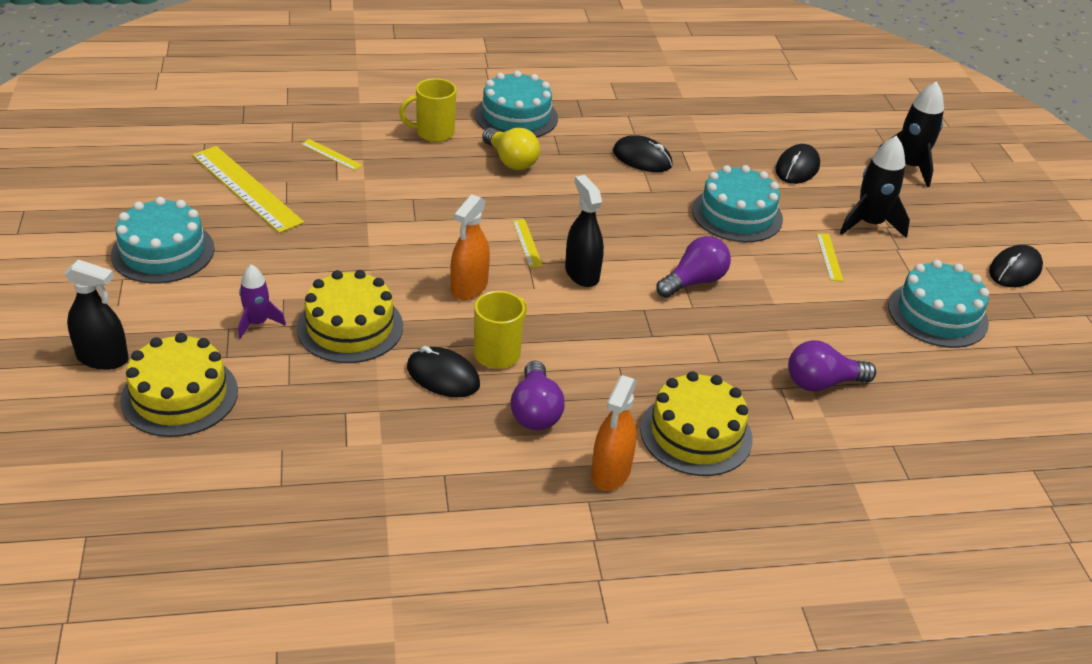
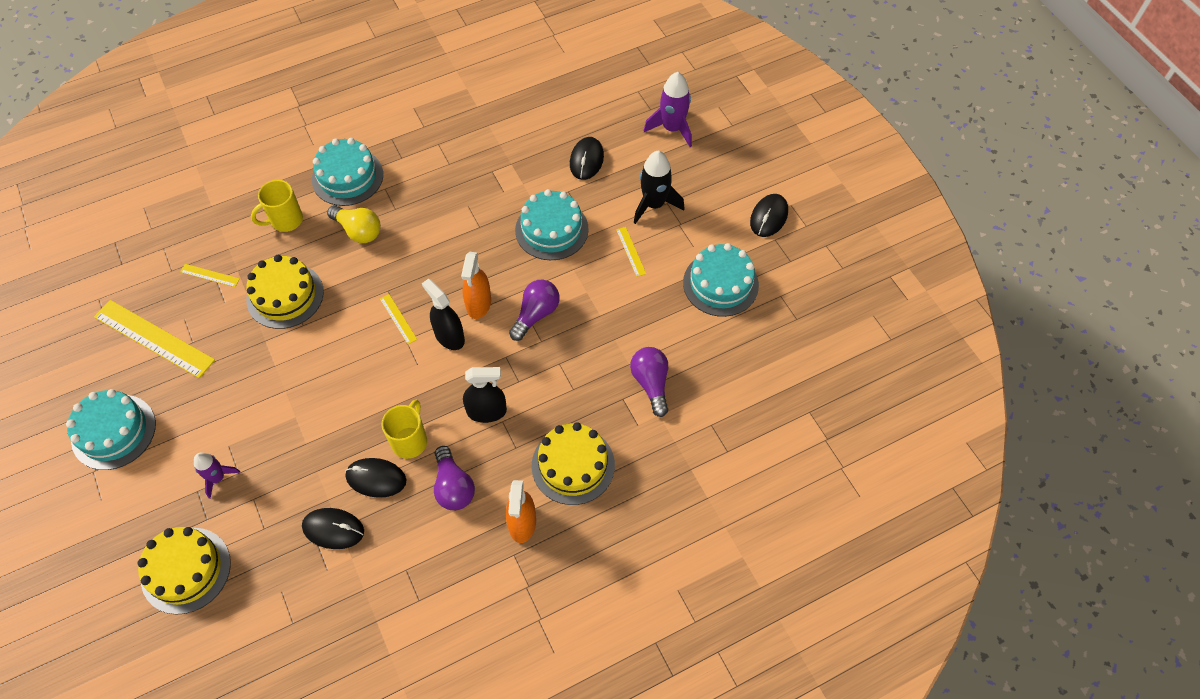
camera: 15 degrees left, 20 degrees up
black spray bottle [64,260,129,370] -> black spray bottle moved to [463,367,507,423]
yellow cake [297,270,403,363] -> yellow cake moved to [246,255,324,329]
orange spray bottle [451,194,490,300] -> orange spray bottle moved to [461,252,491,319]
black mouse [613,135,673,172] -> black mouse moved to [302,508,364,549]
purple light bulb [788,340,876,392] -> purple light bulb turned 105 degrees clockwise [630,347,668,417]
black rocket [879,81,944,187] -> purple rocket [644,72,692,147]

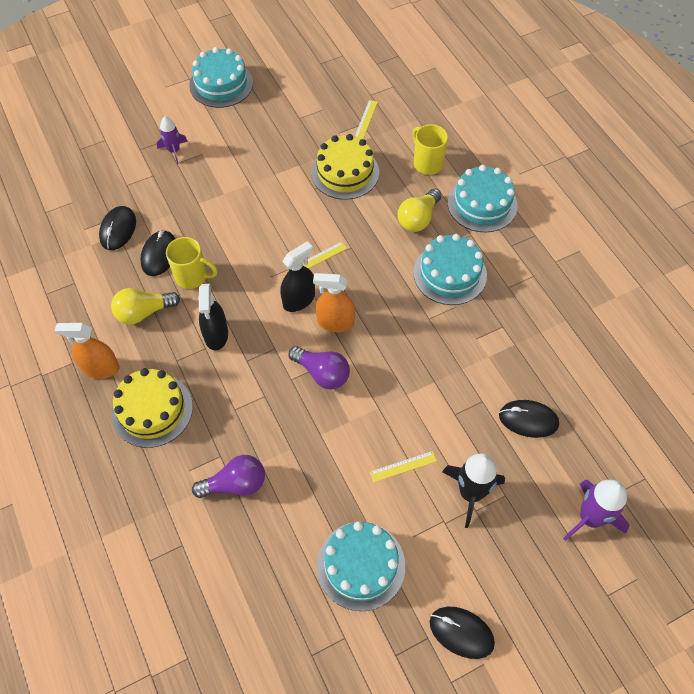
camera: 90 degrees right, 0 degrees up
yellow ruler [94,300,215,378] -> none
yellow cake [137,527,231,615] -> none
purple light bulb [434,446,475,510] -> yellow light bulb [111,288,180,325]
turquoise cake [515,189,589,260] -> turquoise cake moved to [413,234,487,305]

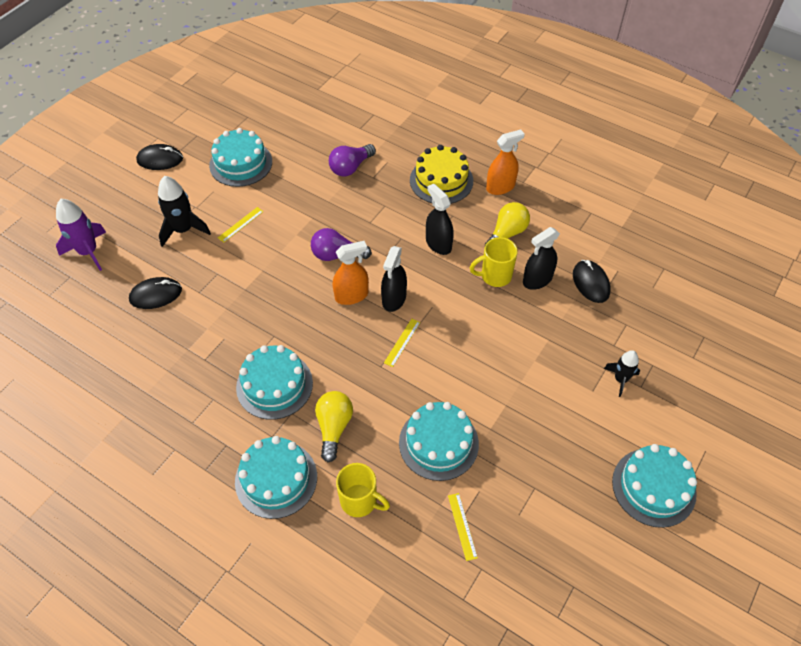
camera: 150 degrees right, 5 degrees down
black mouse [140,230,175,276] -> black spray bottle [523,227,560,290]
purple rocket [157,117,188,164] -> black rocket [604,350,640,397]
yellow cake [311,134,379,200] -> turquoise cake [399,402,479,481]

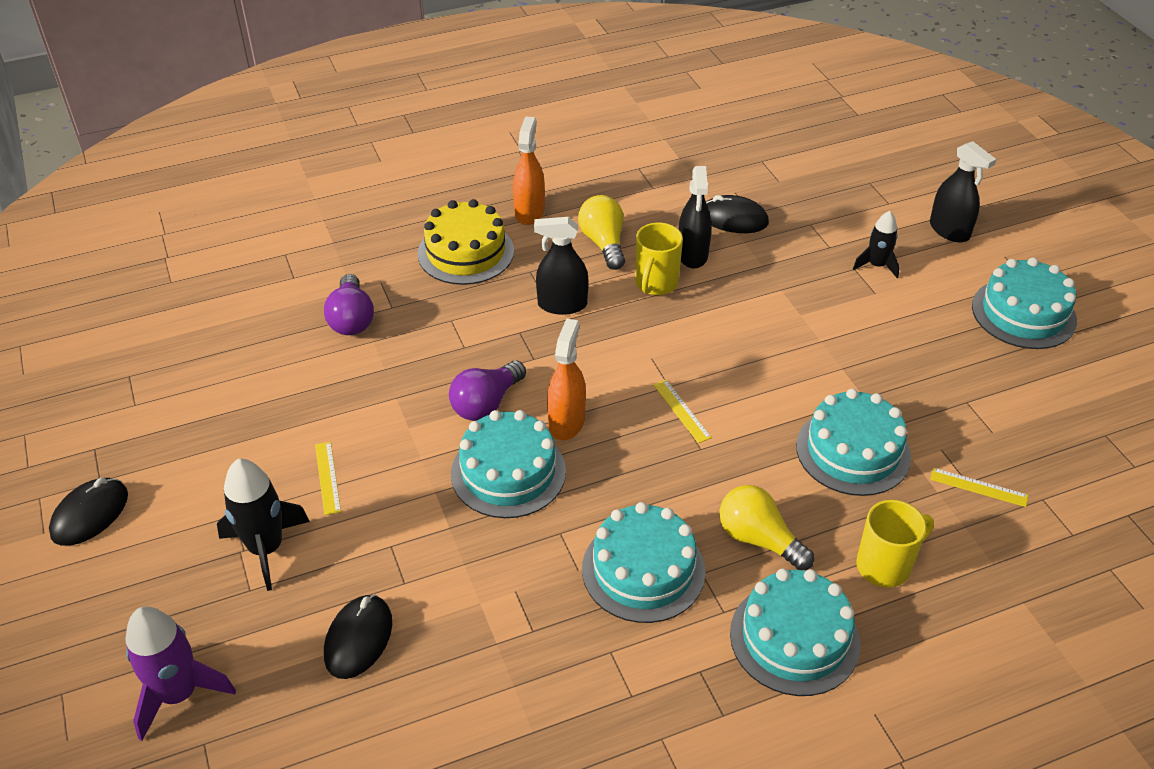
camera: 55 degrees left, 10 degrees down
turquoise cake [209,128,272,187] -> turquoise cake moved to [451,410,566,518]
black spray bottle [381,246,407,312] -> black spray bottle moved to [930,141,996,243]

